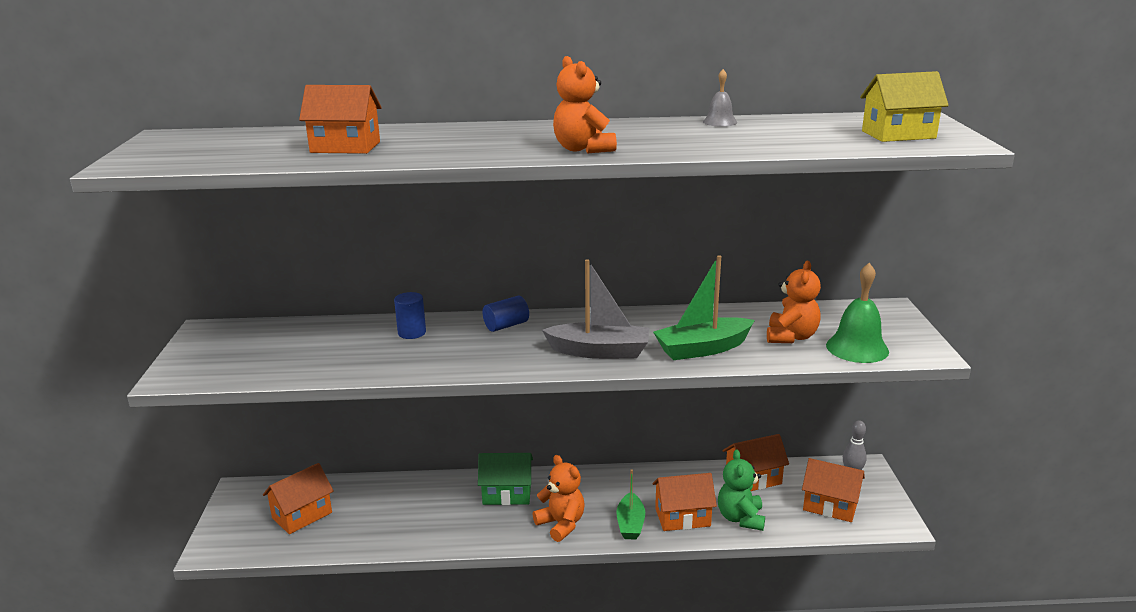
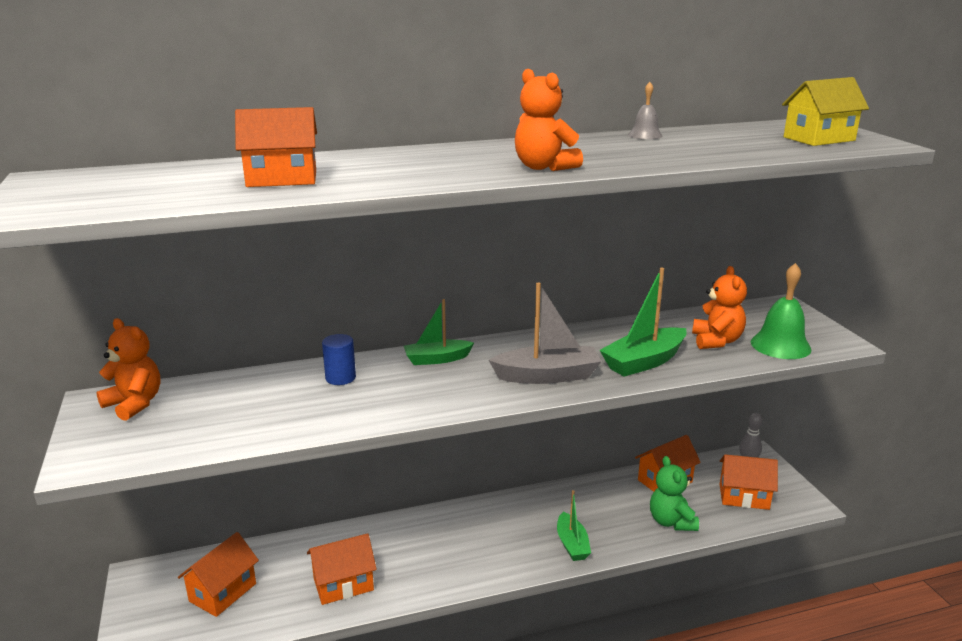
camera: 15 degrees left, 0 degrees up
green house [478,453,533,505] -> none
blue cylinder [482,296,529,332] -> green boat [404,299,474,365]
orange teddy bear [533,455,585,542] -> orange teddy bear moved to [96,318,161,421]
orange house [652,473,717,531] -> orange house moved to [307,533,377,605]

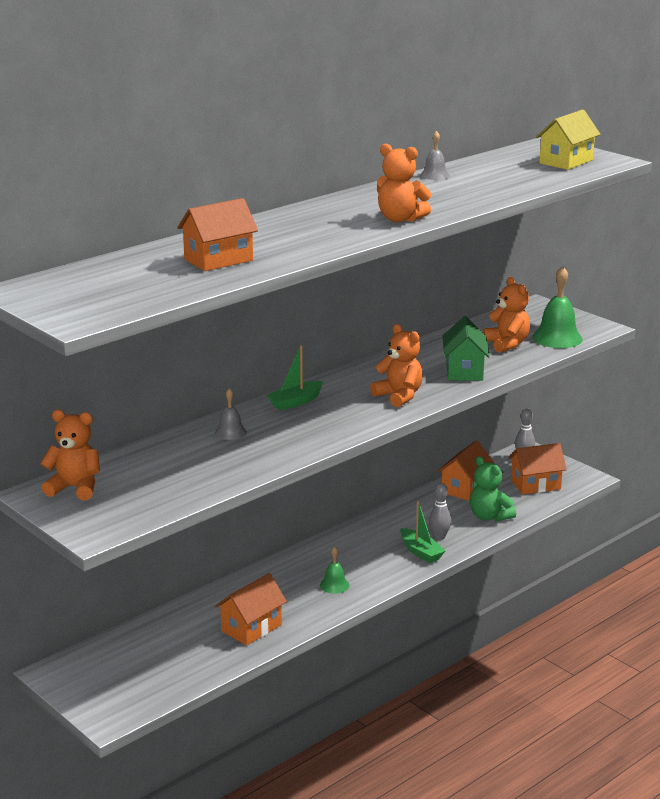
camera: 25 degrees left, 0 degrees up
orange house [178,532,259,617] -> none
blue cylinder [322,334,356,385] -> grey bell [215,388,247,440]
grey boat [489,283,602,384] -> orange teddy bear [370,324,423,407]
green boat [600,268,687,377] -> green house [442,316,490,381]
none -> green bell [320,547,350,594]
none -> grey bowling pin [429,483,451,540]

